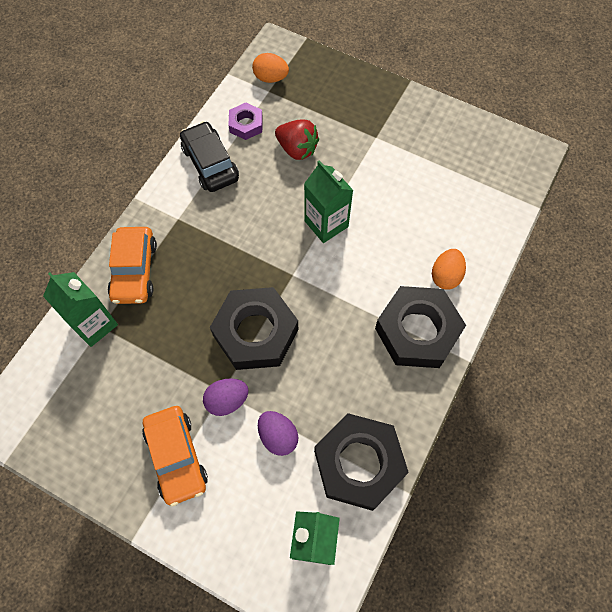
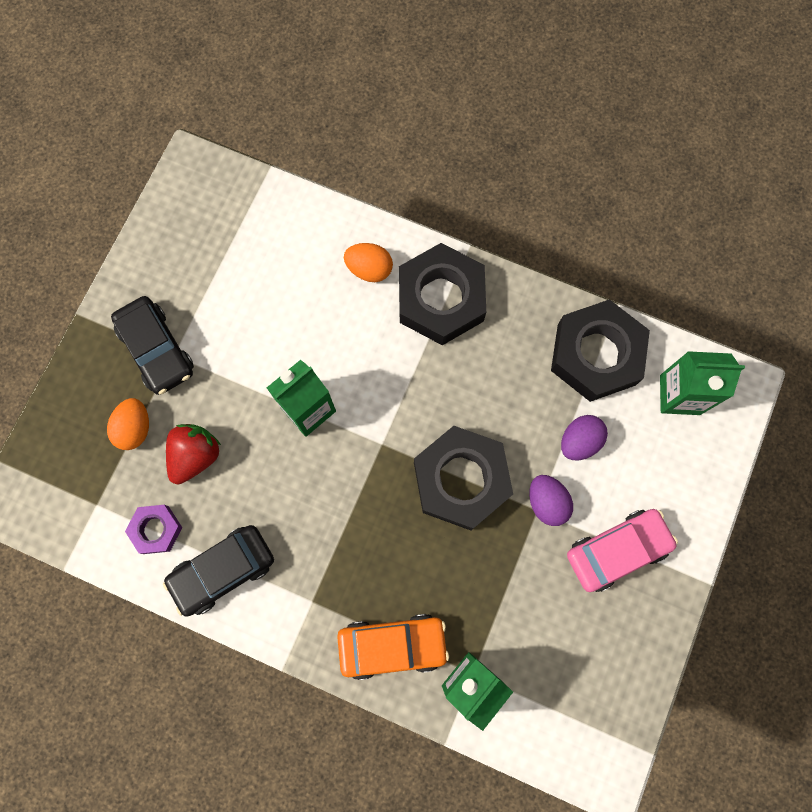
camera: 95 degrees left, 10 degrees up
orange car [142,406,208,507] -> pink car [567,509,678,592]
orange egg [252,53,289,83] -> orange egg moved to [107,398,149,450]
none -> black car [111,296,194,395]

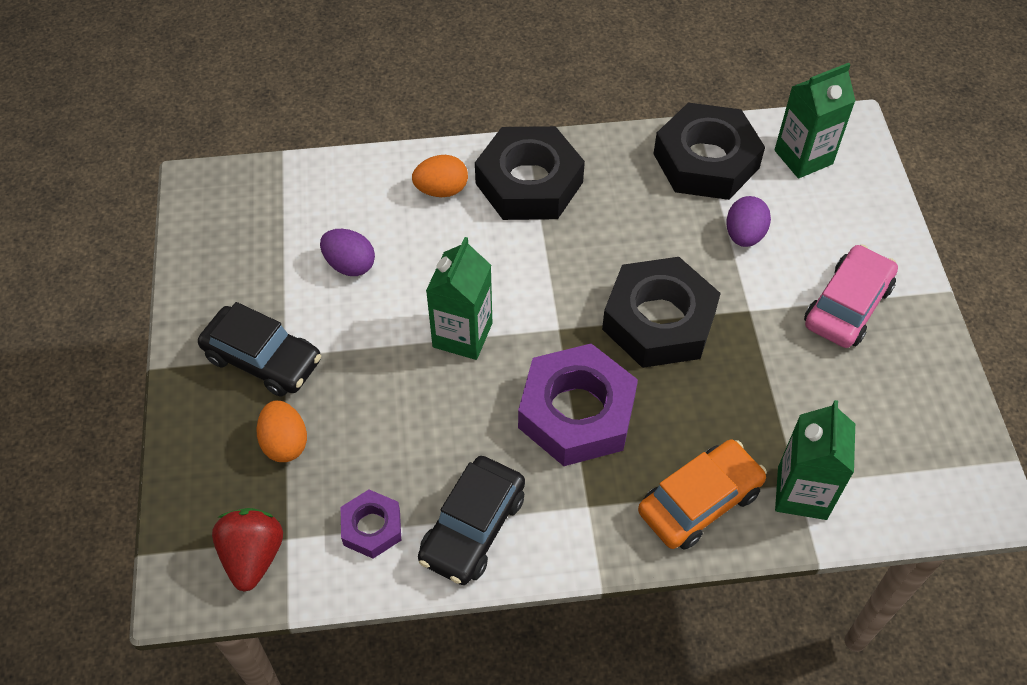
camera: 30 degrees left, 20 degrees down
red strawberry [166,424,221,484] -> red strawberry moved to [212,508,283,592]
purple egg [529,475,573,526] -> purple egg moved to [320,229,375,276]
none -> purple nut [518,343,638,466]

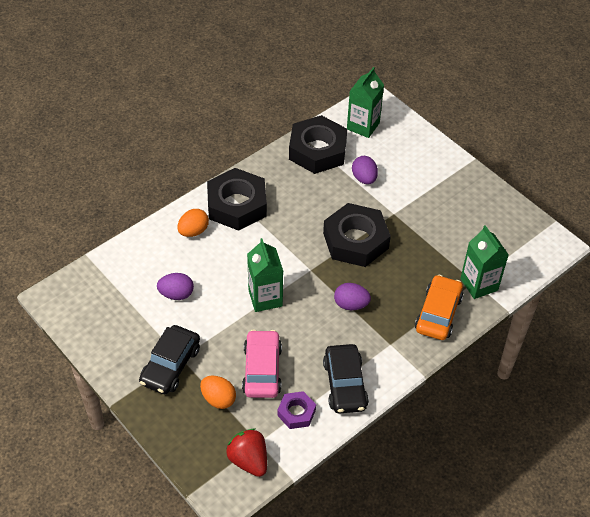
camera: 35 degrees left, 5 degrees down
black car [198,302,321,397] -> black car turned 120 degrees clockwise [139,325,200,394]
purple nut [518,343,638,466] -> purple egg [334,283,371,310]
pink car [804,244,898,348] -> pink car moved to [242,330,282,398]

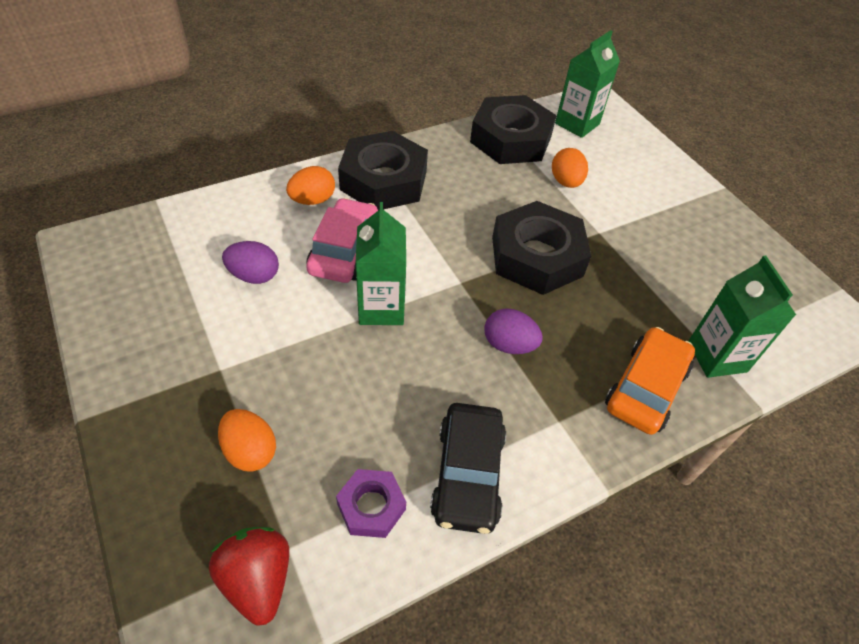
camera: 10 degrees right, 0 degrees up
black car [139,325,200,394] -> none
pink car [242,330,282,398] -> pink car moved to [306,198,378,283]
purple egg [352,156,378,184] -> orange egg [552,148,588,188]

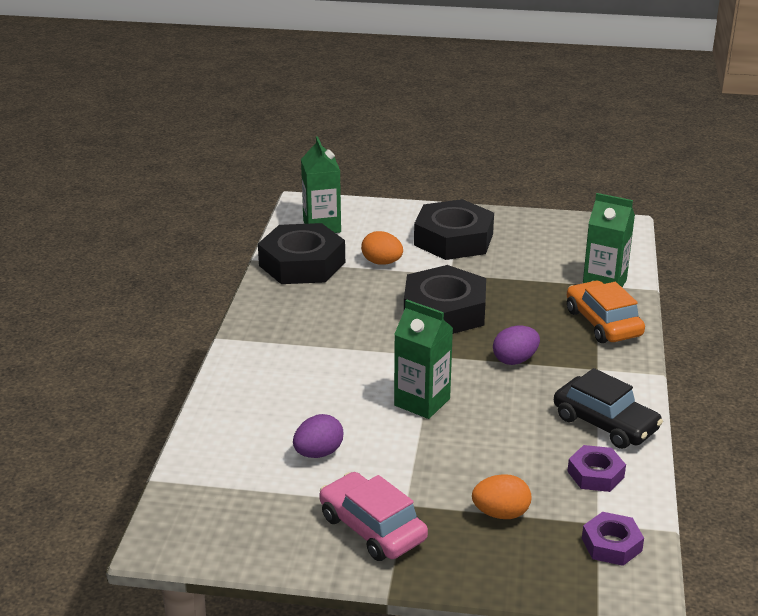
camera: 50 degrees left, 20 degrees down
red strawberry [209,527,289,626] -> purple nut [582,512,644,566]
orange egg [286,166,335,205] -> none
pink car [306,198,378,283] -> pink car moved to [319,472,428,561]
black nut [338,131,428,210] -> black nut moved to [414,199,494,260]

